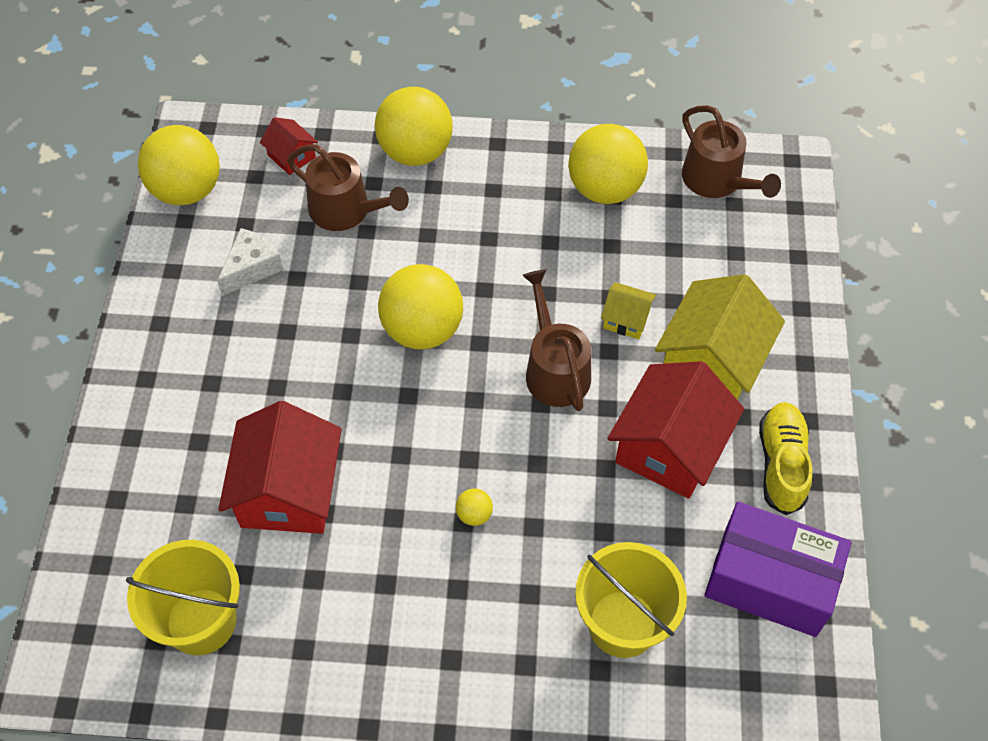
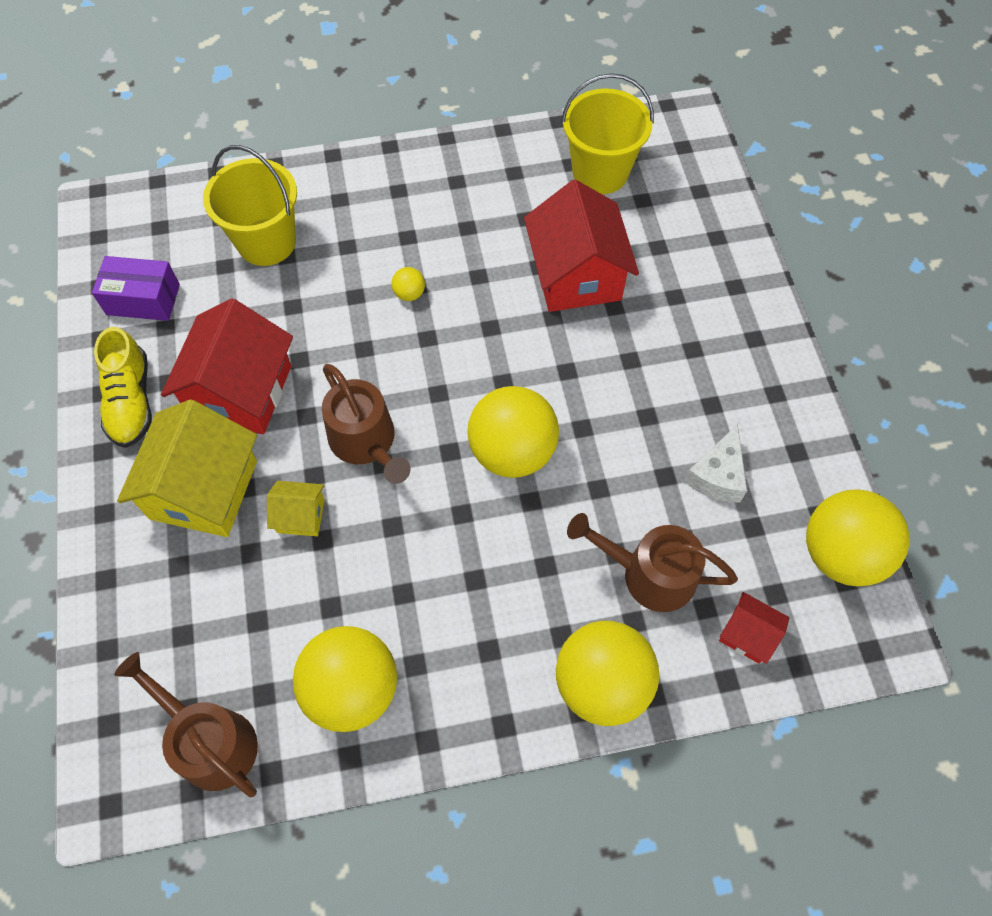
camera: 165 degrees right, 5 degrees up
purple box [704,502,852,637] -> purple box [92,256,180,321], size x0.64

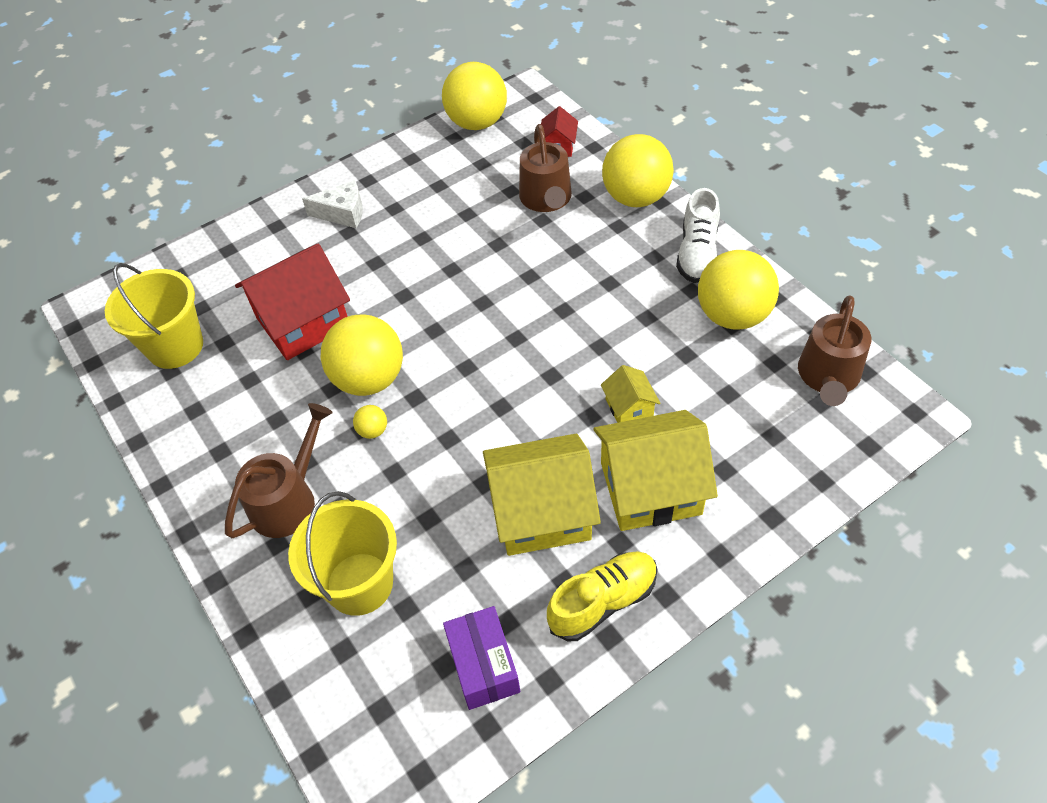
camera: 110 degrees left, 10 degrees down
red house [161,298,293,435] -> yellow house [483,434,601,556]
brown watering can [322,364,411,484] -> brown watering can moved to [225,403,333,538]
yellow ball [467,386,559,478] -> yellow ball moved to [321,315,403,396]
white cheese [684,424,747,503] -> white cheese moved to [302,180,363,228]
none -> white shoe [676,188,720,283]

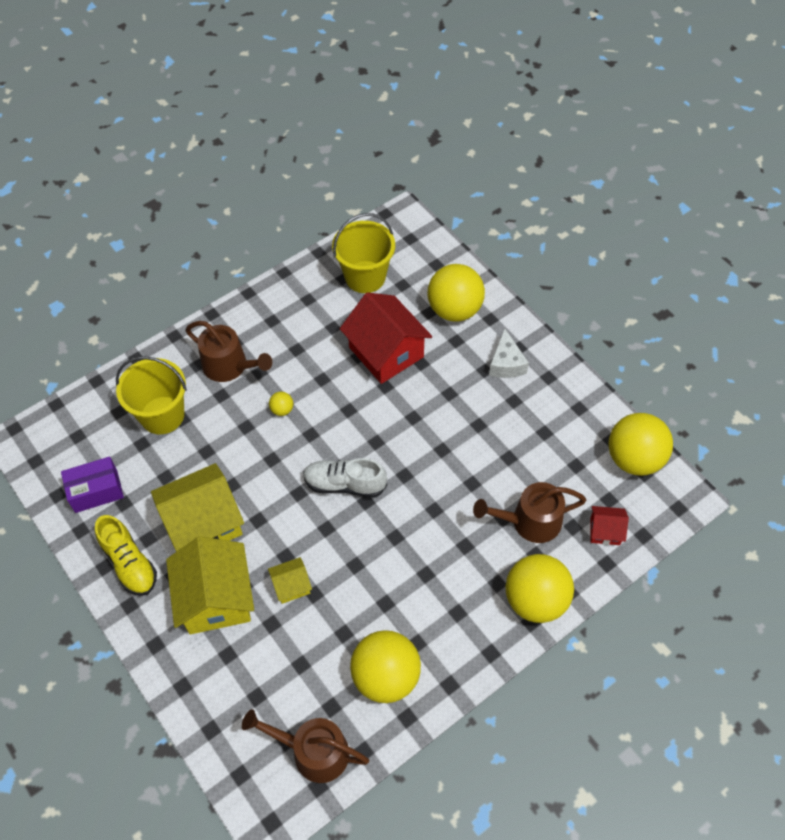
camera: 85 degrees right, 5 degrees up
yellow ball [321,315,403,396] -> yellow ball moved to [428,264,485,322]
yellow house [483,434,601,556] -> yellow house turned 75 degrees clockwise [151,463,244,552]
white shoe [676,188,720,283] -> white shoe moved to [303,458,387,498]

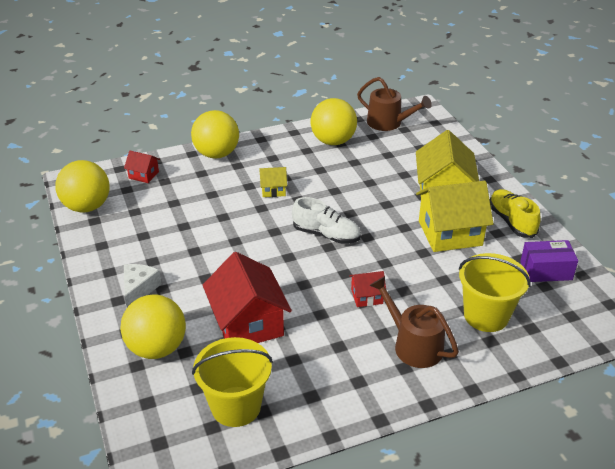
camera: 165 degrees left, 20 degrees down
yellow house [268,557,312,604] -> yellow house moved to [259,167,287,197]
yellow ball [269,392,293,416] -> red house [349,271,386,307]
brown watering can [473,482,586,543] -> none

